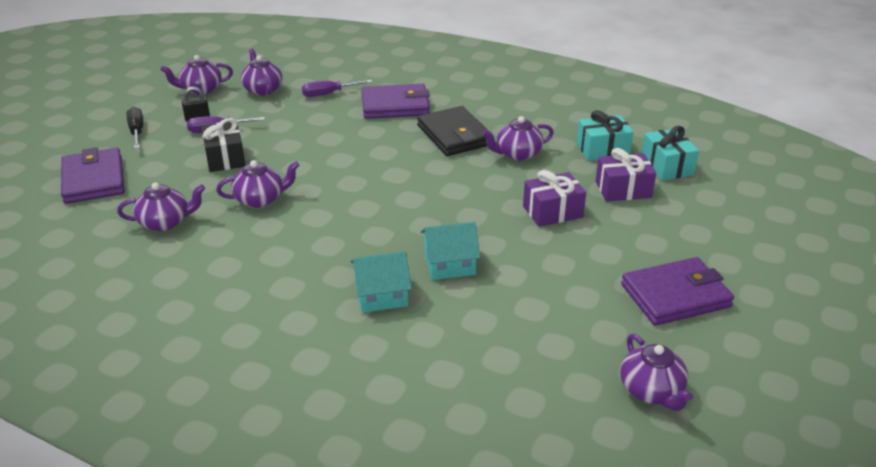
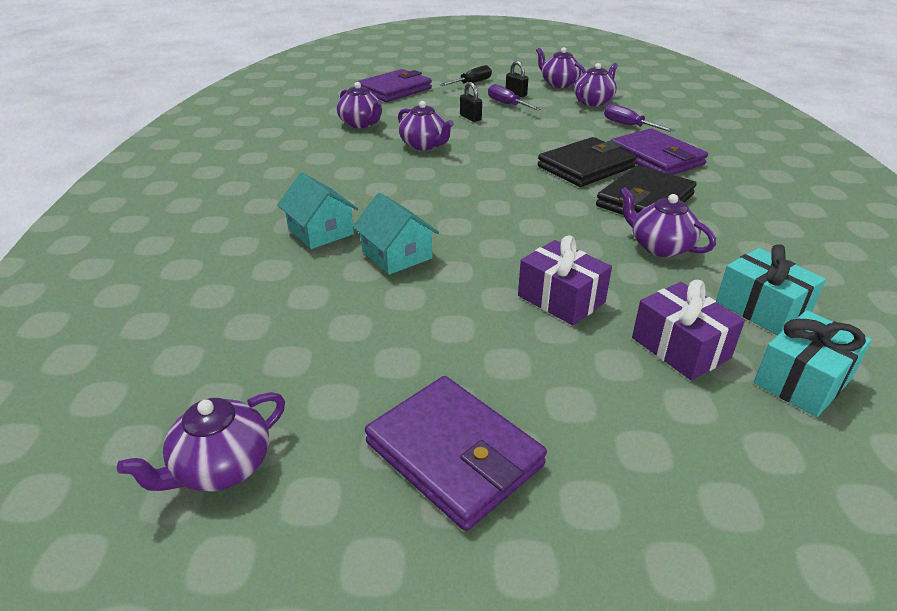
camera: 65 degrees right, 0 degrees up
black gift [201,118,245,172] -> black padlock [460,82,482,122]
none -> black wallet [538,137,637,187]

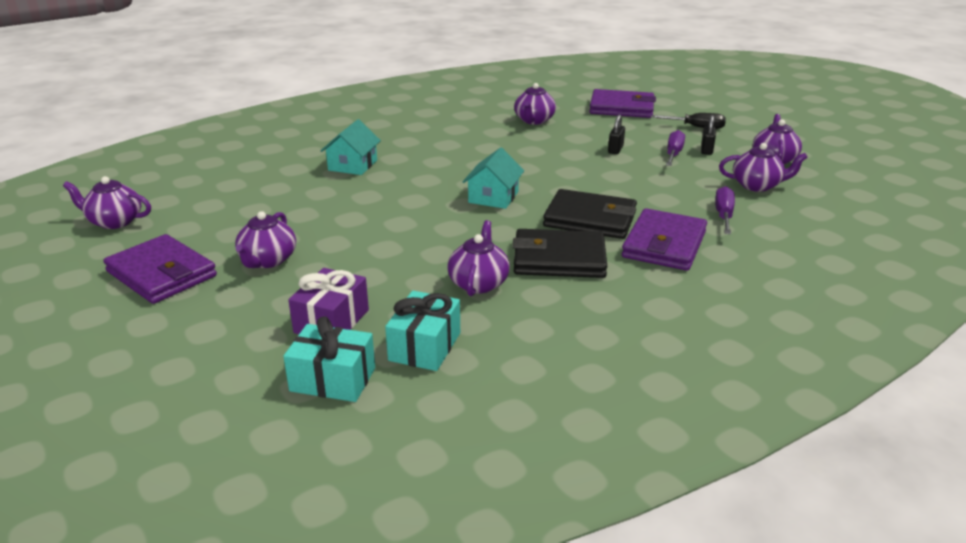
camera: 55 degrees right, 5 degrees down
turquoise house [353,193,439,275] -> turquoise house moved to [463,147,524,209]
purple wallet [365,376,547,531] -> purple wallet turned 60 degrees counterclockwise [103,234,217,304]
purple teapot [398,101,454,150] -> purple teapot moved to [235,211,296,268]
purple gift [518,236,612,325] -> none

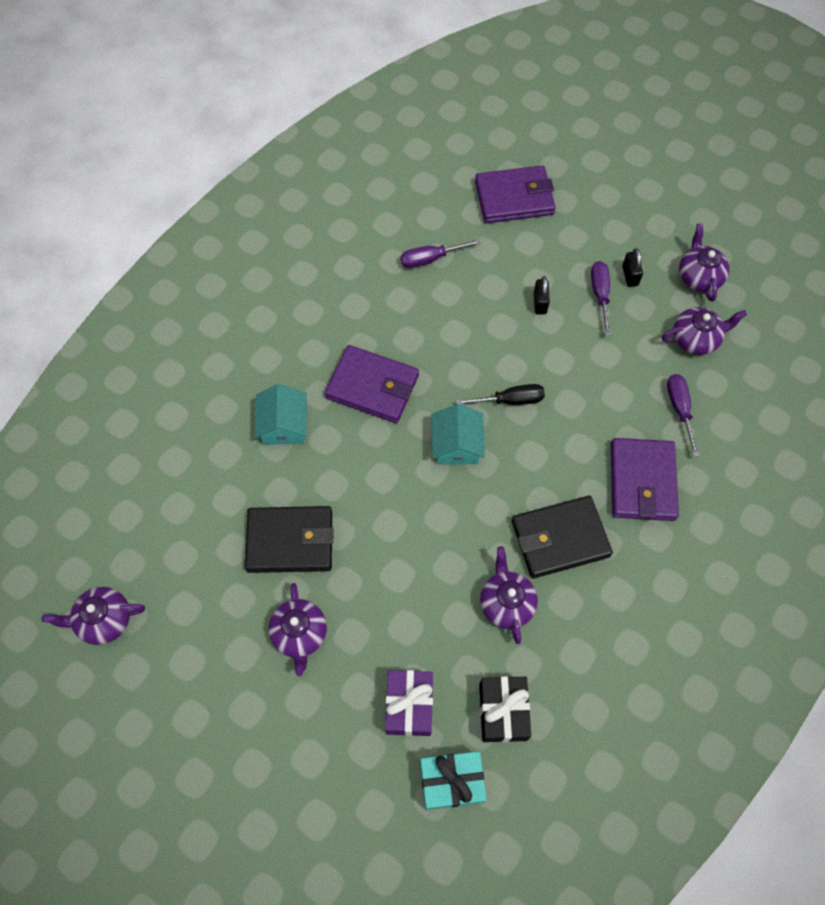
camera: 20 degrees left, 35 degrees up
purple wallet [103,234,217,304] -> purple wallet moved to [325,345,419,423]
turquoise gift [385,291,460,371] -> black gift [479,676,531,742]
purple teapot [514,83,556,125] -> purple screwdriver [401,239,481,268]
black wallet [543,189,637,239] -> black wallet moved to [245,506,333,573]
black screwdriver [651,113,726,129] -> black screwdriver moved to [456,384,545,405]

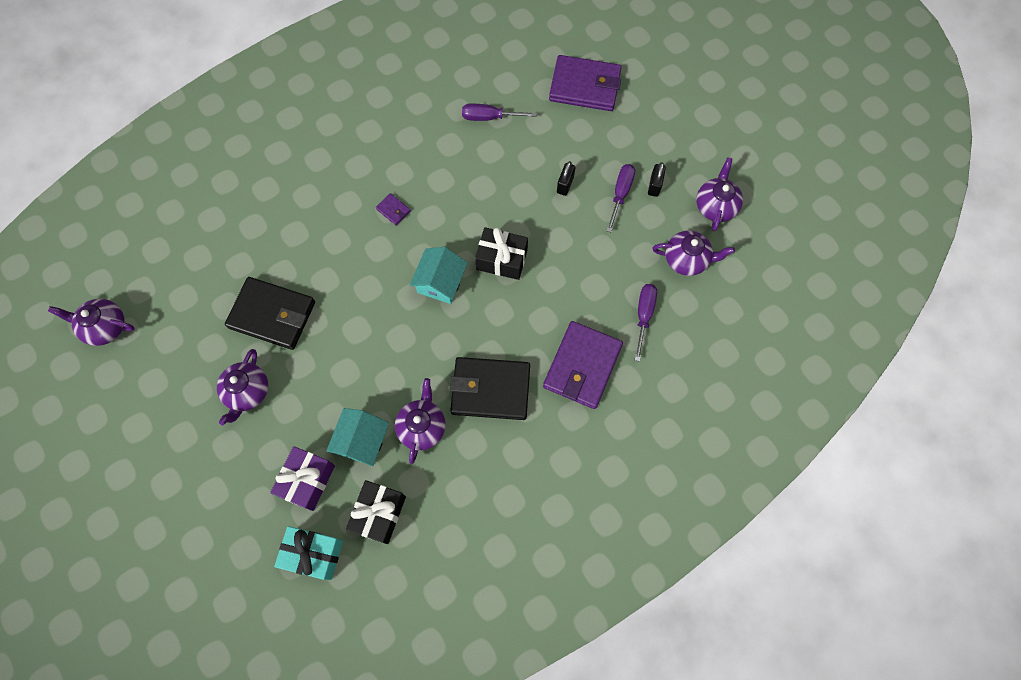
camera: 20 degrees right, 5 degrees up
turquoise house [254,384,307,445] -> turquoise house moved to [326,408,389,466]
purple wallet [325,345,419,423] -> purple wallet [376,193,411,225], size x0.41
black screwdriver [456,384,545,405] -> black gift [475,227,528,280]

